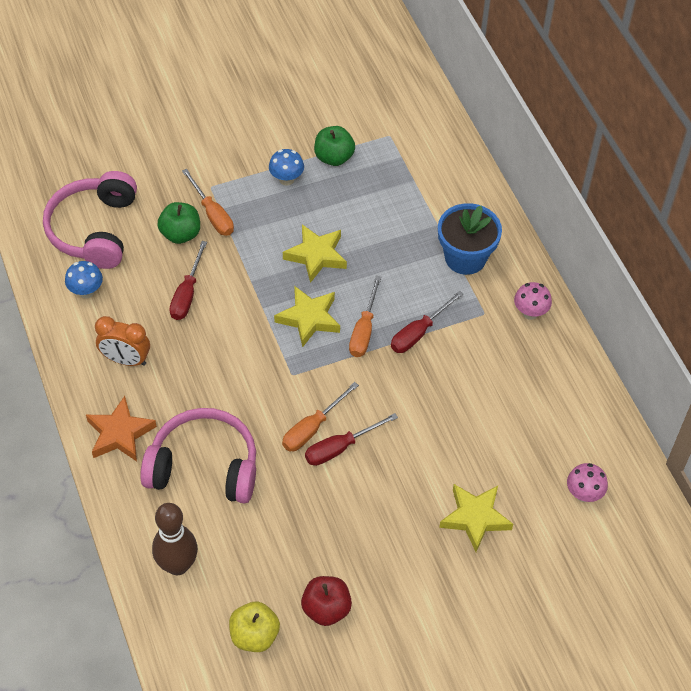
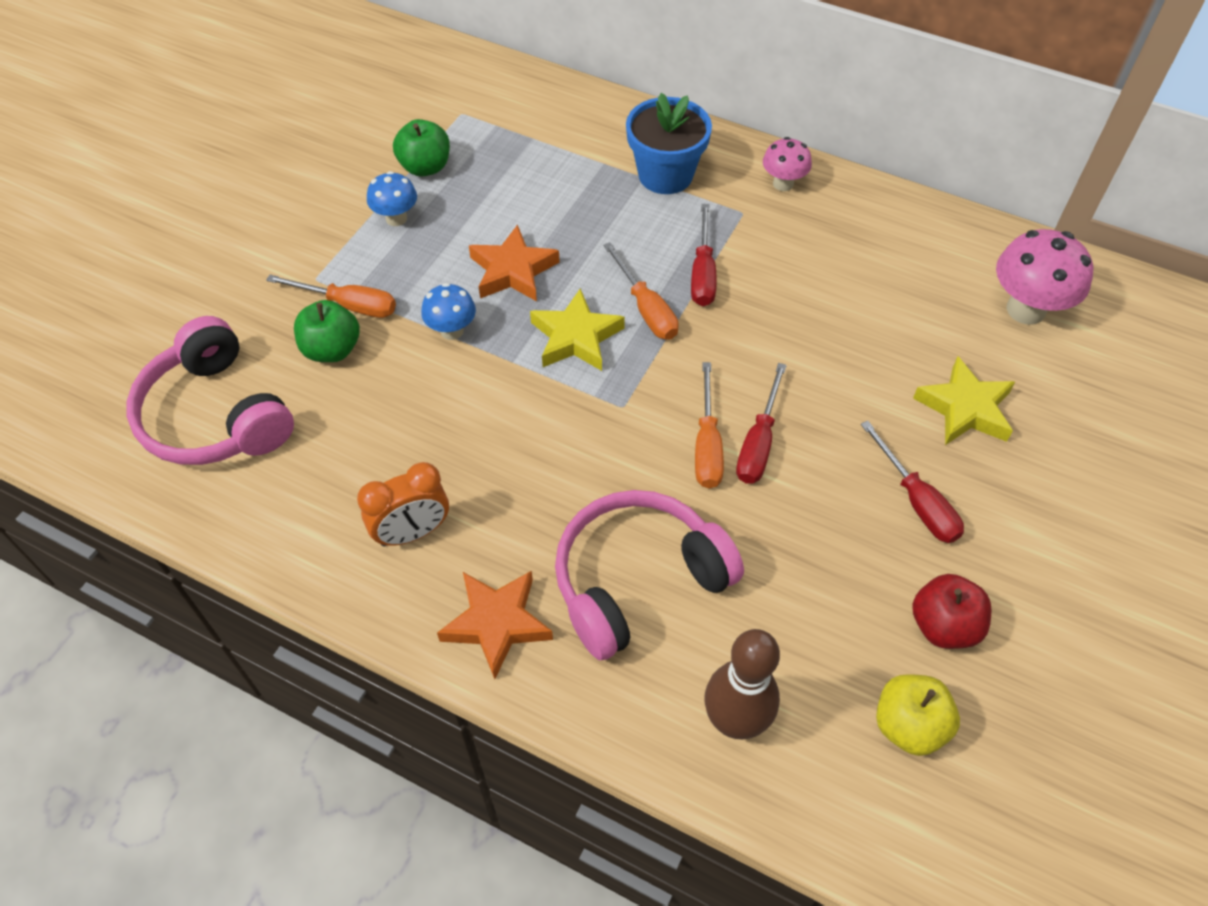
camera: 40 degrees left, 0 degrees up
blue mushroom [65,261,103,298] -> blue mushroom moved to [421,283,476,340]
red screwdriver [169,241,207,320] -> red screwdriver moved to [861,421,964,543]
yellow star [283,224,347,283] -> orange star [469,224,560,301]
pink mushroom [567,463,608,502] -> pink mushroom [996,229,1094,325], size x1.69

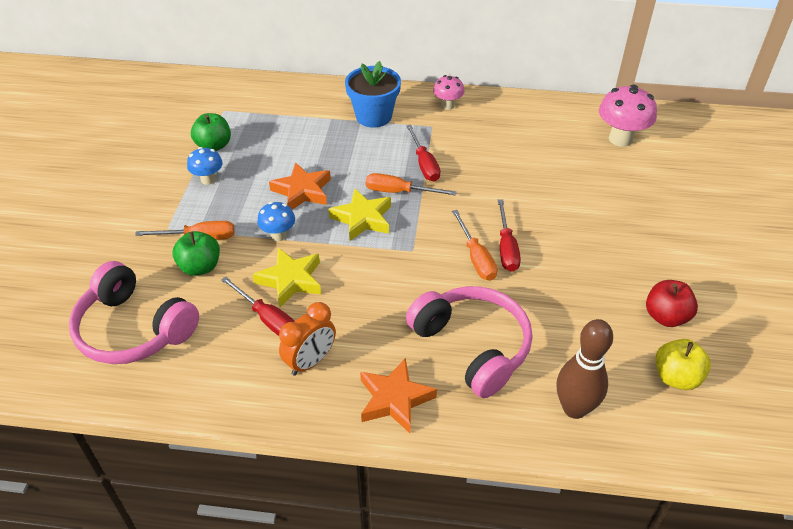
camera: 20 degrees left, 10 degrees down
pink headphones [555,490,744,661] -> pink headphones turned 105 degrees clockwise [406,286,532,398]
orange screwdriver [603,242,679,340] -> orange screwdriver turned 150 degrees clockwise [366,173,457,196]
red screwdriver [861,421,964,543] -> red screwdriver moved to [221,277,295,336]
yellow star [913,356,1015,445] -> yellow star moved to [252,248,321,308]

